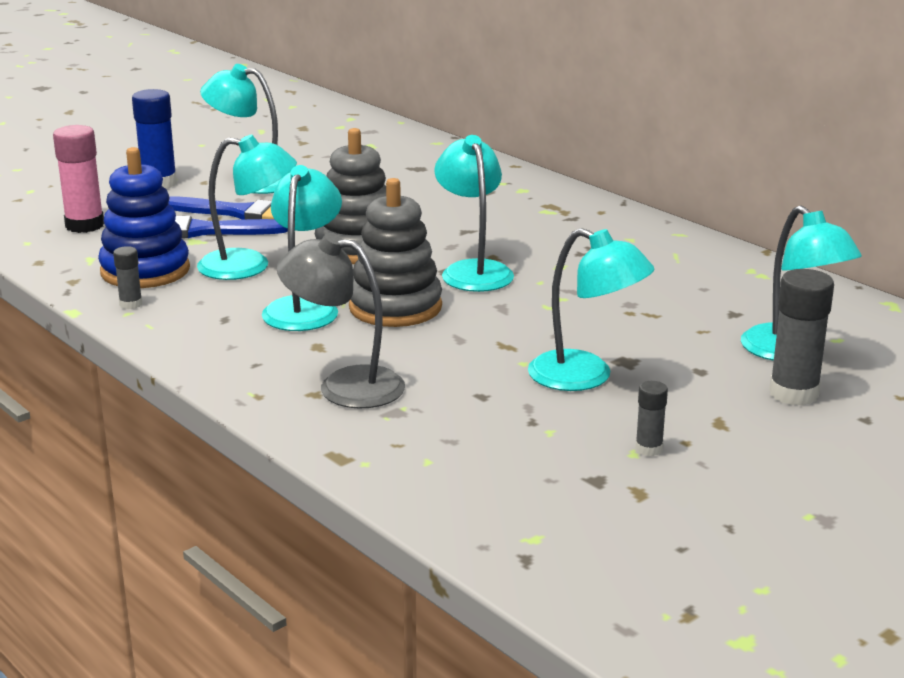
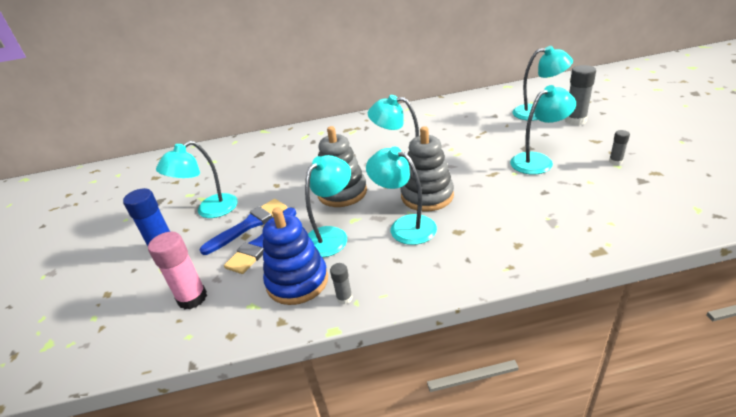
camera: 55 degrees left, 10 degrees up
grey lamp [277,232,405,409] -> none

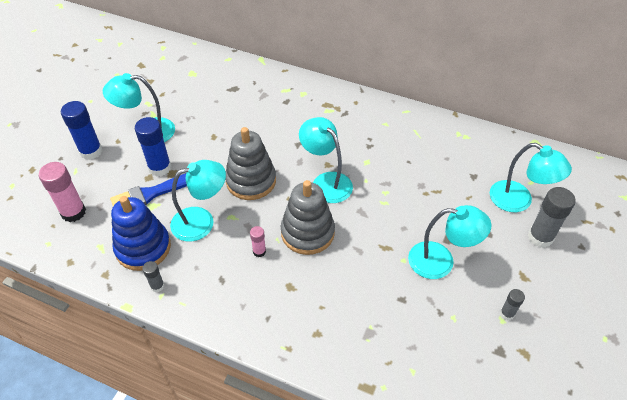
camera: 30 degrees right, 15 degrees up
blue brush [200,199,287,255] -> blue glue stick [135,117,171,177]
turquoise lamp [366,146,437,245] -> pink glue stick [250,226,266,257]

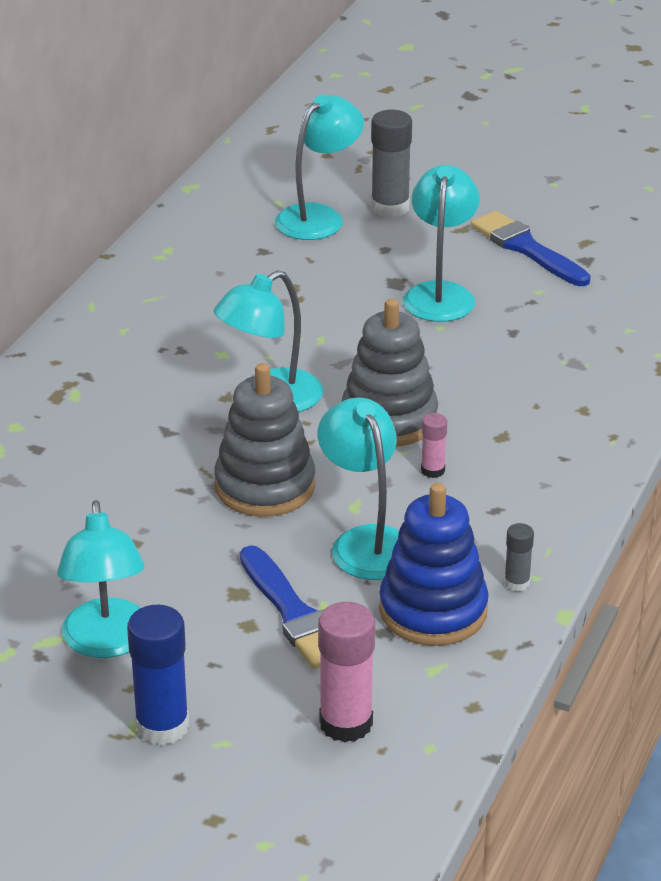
camera: 90 degrees left, 15 degrees down
blue glue stick [135,117,171,177] -> none
grey glue stick [500,289,525,320] -> blue brush [471,211,591,286]

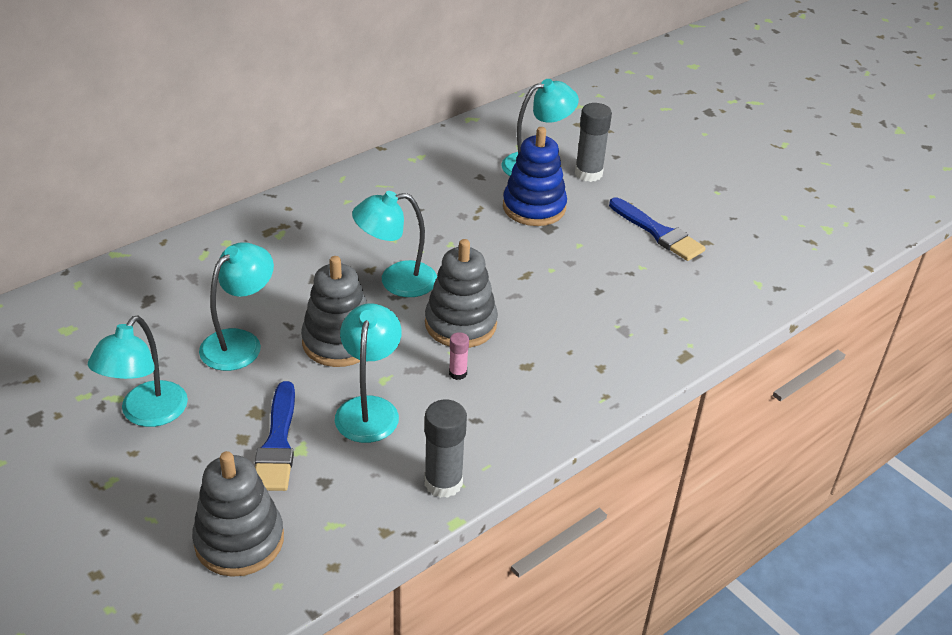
camera: 25 degrees right, 5 degrees up
blue glue stick [127,605,189,746] -> none
pink glue stick [318,602,375,743] -> grey stacking toy [192,451,284,577]
blue stacking toy [379,483,489,646] -> blue stacking toy moved to [503,127,567,226]
turquoise lamp [403,165,480,322] -> turquoise lamp moved to [199,242,274,371]
blue brush [471,211,591,286] -> blue brush turned 150 degrees clockwise [609,197,706,261]
grey glue stick [504,523,534,592] -> grey glue stick [425,399,467,498], size x1.91

